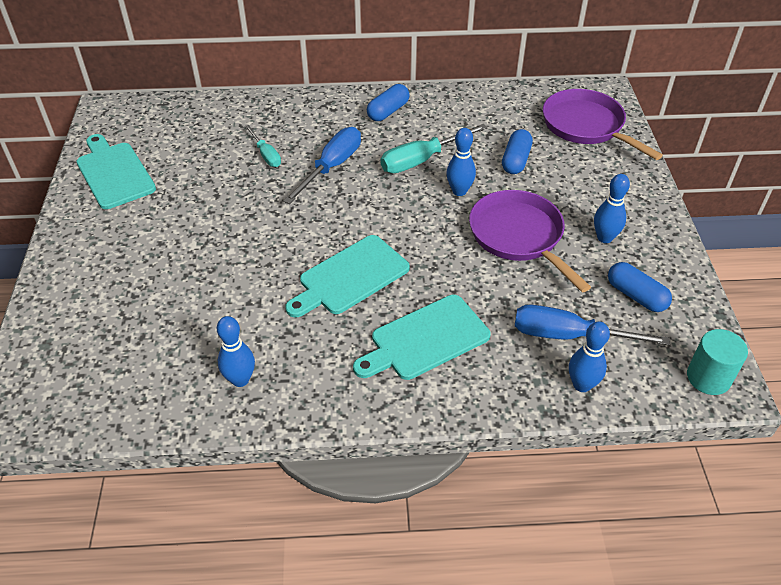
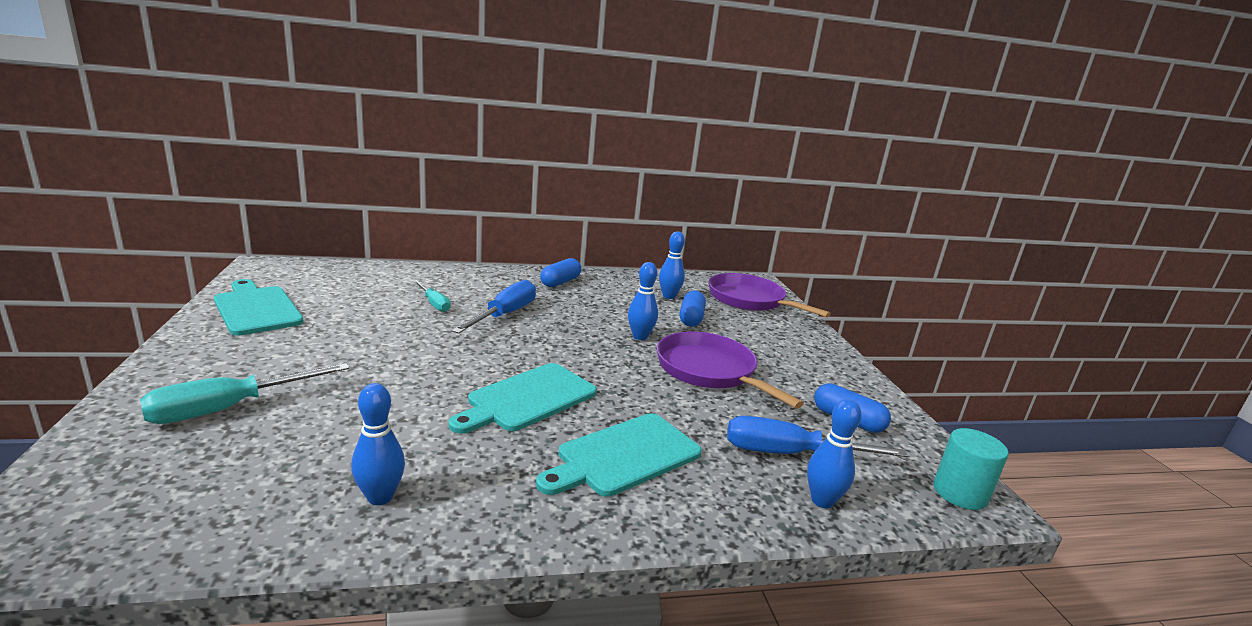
camera: 10 degrees left, 25 degrees down
turquoise screwdriver [381,124,488,173] -> turquoise screwdriver moved to [140,363,350,424]
blue bowling pin [594,174,630,243] -> blue bowling pin moved to [659,231,685,299]

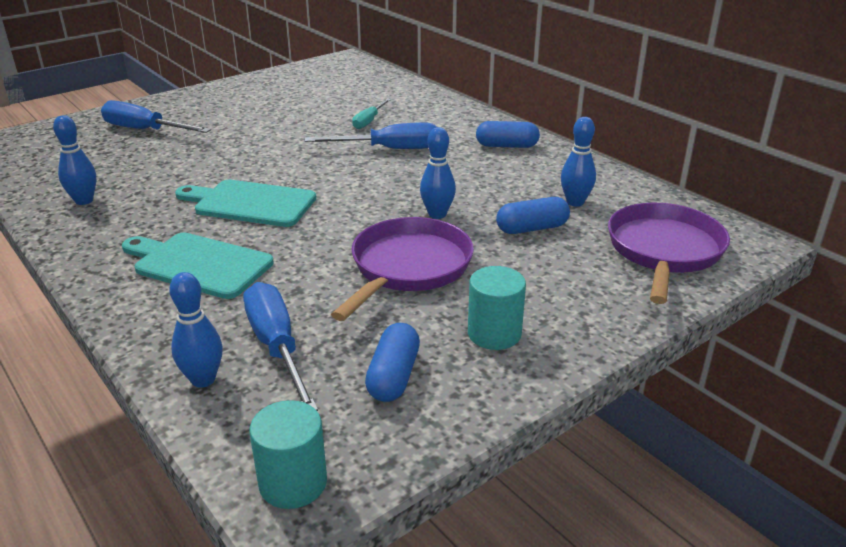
camera: 65 degrees right, 10 degrees up
turquoise screwdriver [140,363,350,424] -> blue screwdriver [101,100,211,133]
turquoise cutting board [214,279,304,336] -> none
none -> turquoise cylinder [468,266,526,350]

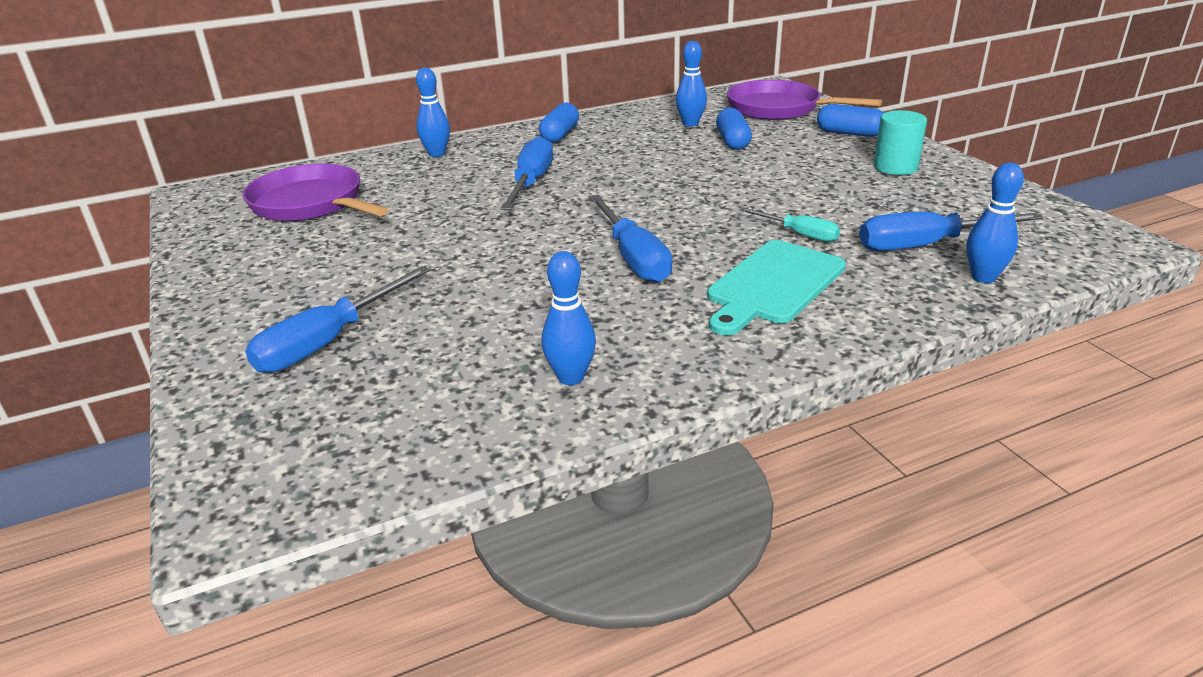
camera: 75 degrees left, 0 degrees up
turquoise cutting board [175,180,316,227] -> blue screwdriver [589,195,672,283]
turquoise cylinder [249,400,327,509] -> none
purple pan [331,217,474,321] -> purple pan moved to [243,164,389,221]
turquoise screwdriver [352,99,391,129] -> turquoise screwdriver moved to [739,207,840,242]
blue capsule [365,323,420,402] -> blue capsule moved to [817,104,884,137]
blue bowling pin [420,127,456,219] -> blue bowling pin moved to [416,68,450,157]

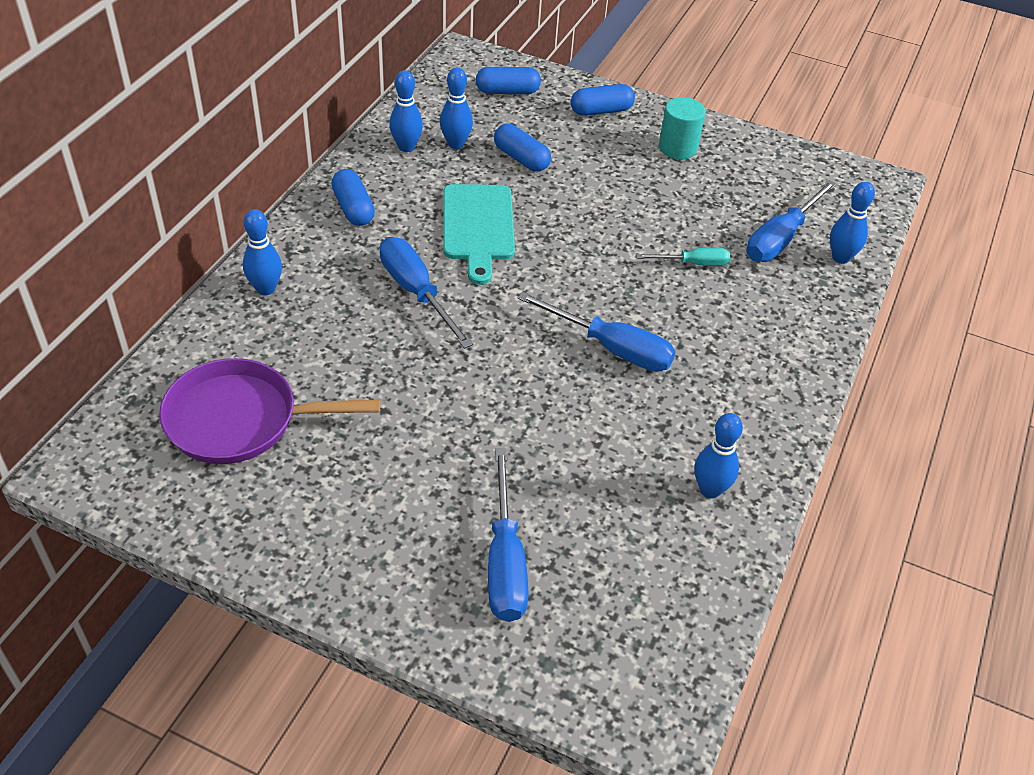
camera: 45 degrees left, 15 degrees up
turquoise cutting board [707,240,846,335] -> turquoise cutting board moved to [443,184,515,285]
purple pan [727,80,882,120] -> blue capsule [476,67,541,94]
none -> blue bowling pin [389,70,423,152]

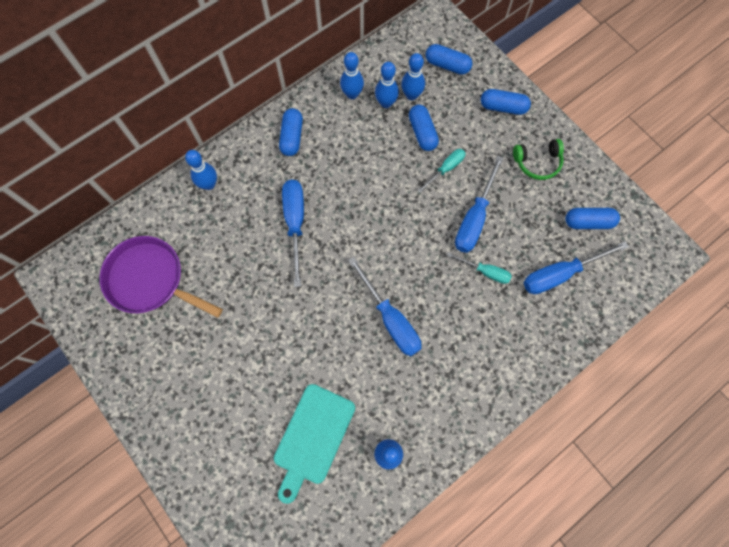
camera: 30 degrees right, 25 degrees up
turquoise cutting board [443,184,515,285] -> turquoise cutting board moved to [274,384,355,504]
blue screwdriver [488,449,528,622] -> blue screwdriver moved to [455,155,503,253]
turquoise cylinder [659,97,706,159] -> green headphones [513,139,564,180]
blue bowling pin [830,182,875,264] -> blue bowling pin moved to [401,53,425,100]
none -> turquoise screwdriver [418,149,466,193]
none -> blue capsule [565,208,620,229]

